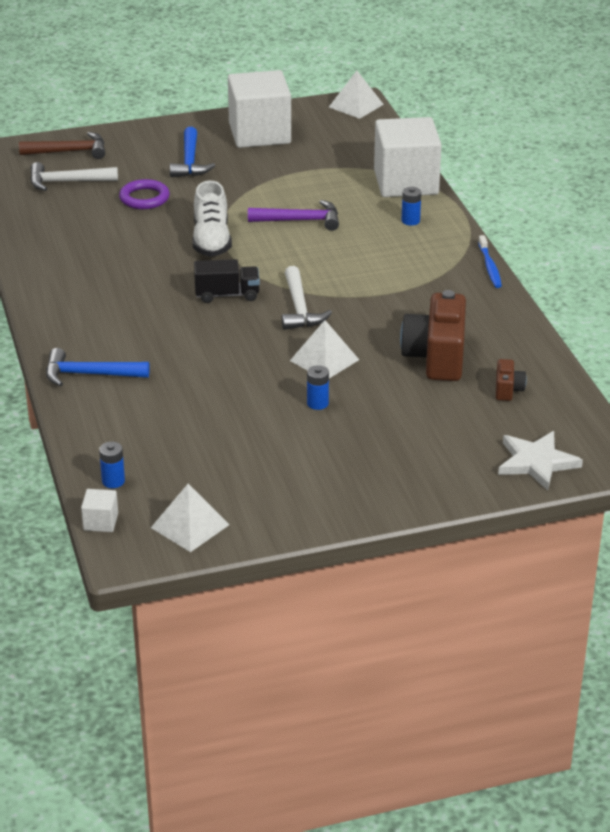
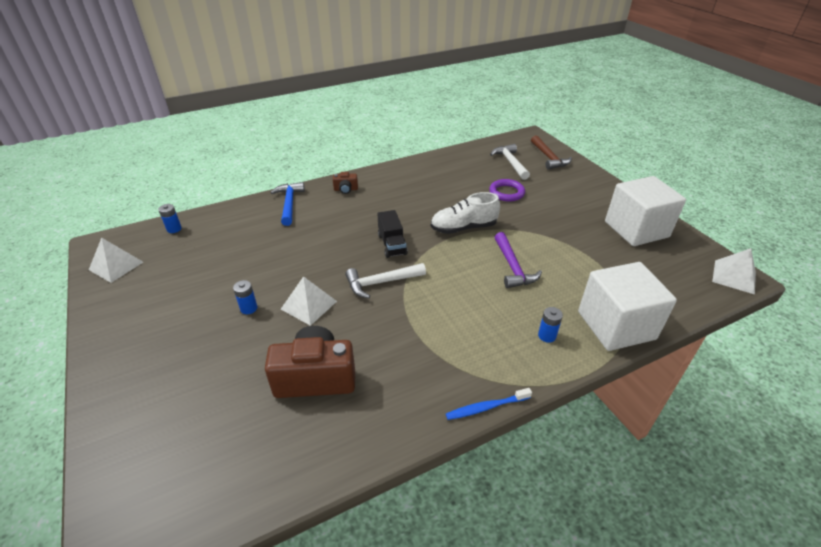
camera: 80 degrees right, 5 degrees up
white cube [81,489,118,532] -> none
blue hammer [170,127,215,177] -> none
brown camera [496,359,527,401] -> brown camera moved to [333,172,358,194]
white star [498,431,583,490] -> none

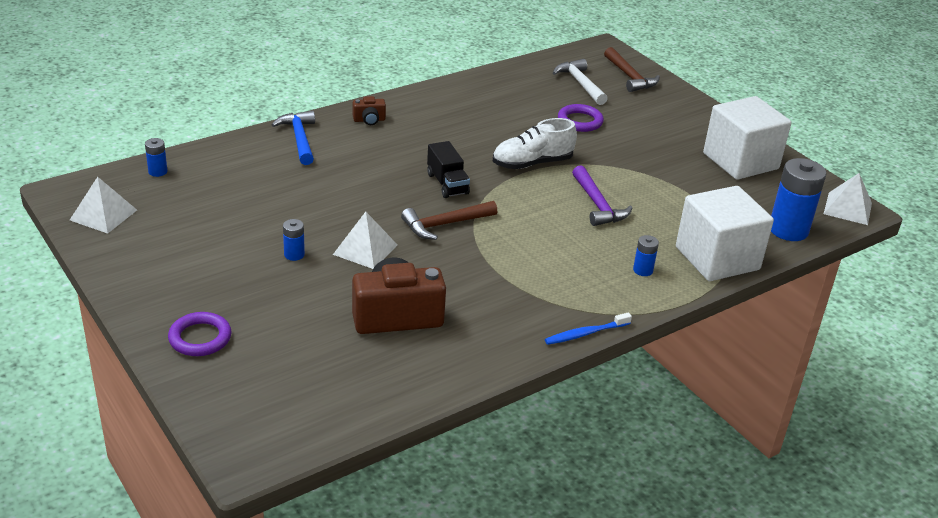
camera: 10 degrees left, 5 degrees down
white hammer [345,263,426,299] -> brown hammer [401,201,497,240]
none -> purple ring [168,312,231,356]
none -> blue battery [771,158,826,241]

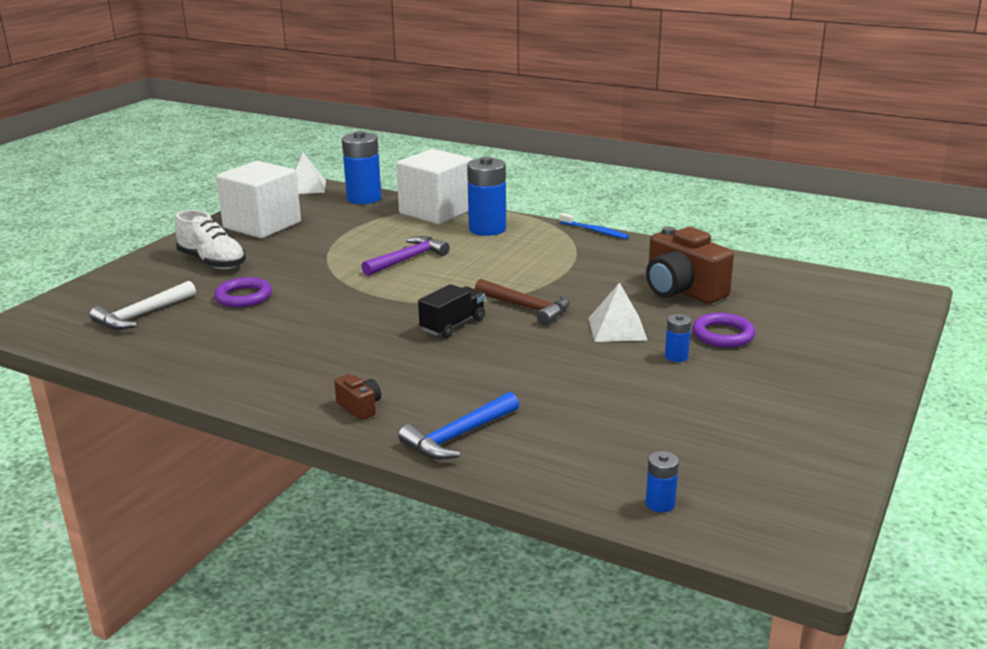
camera: 115 degrees left, 10 degrees down
white pyramid [70,177,137,234] -> none
purple ring [168,312,231,356] -> purple ring moved to [692,313,755,348]
white shoe [493,118,577,169] -> white shoe moved to [175,210,246,269]
brown hammer [604,47,660,92] -> none
blue battery [633,235,659,276] -> blue battery [467,156,506,236], size x2.11

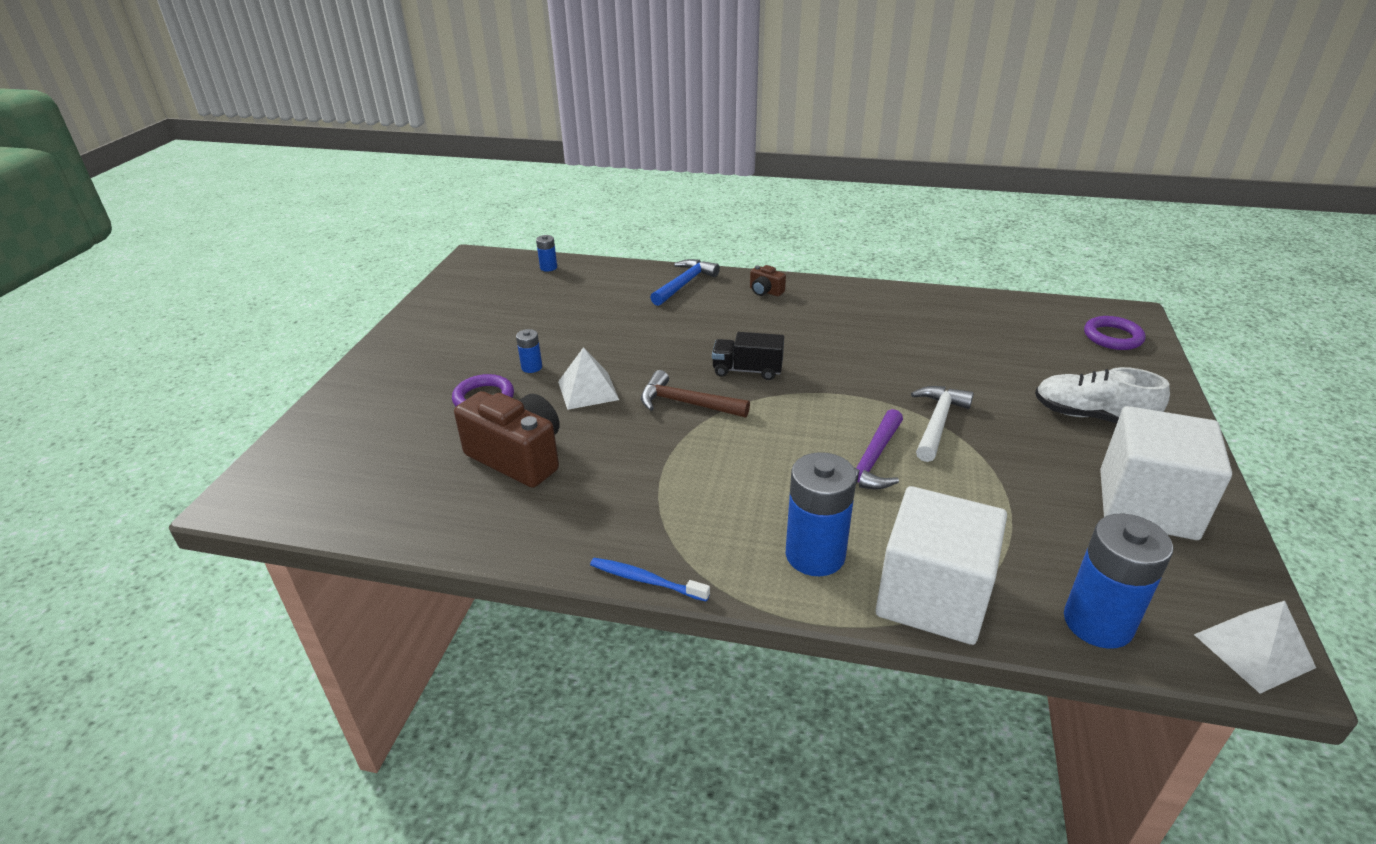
camera: 165 degrees right, 10 degrees up
white hammer [90,281,196,330] -> white hammer moved to [911,386,974,462]
purple ring [214,277,272,307] -> purple ring moved to [1084,316,1145,350]
black truck [418,284,485,338] -> black truck turned 75 degrees clockwise [712,332,784,380]

